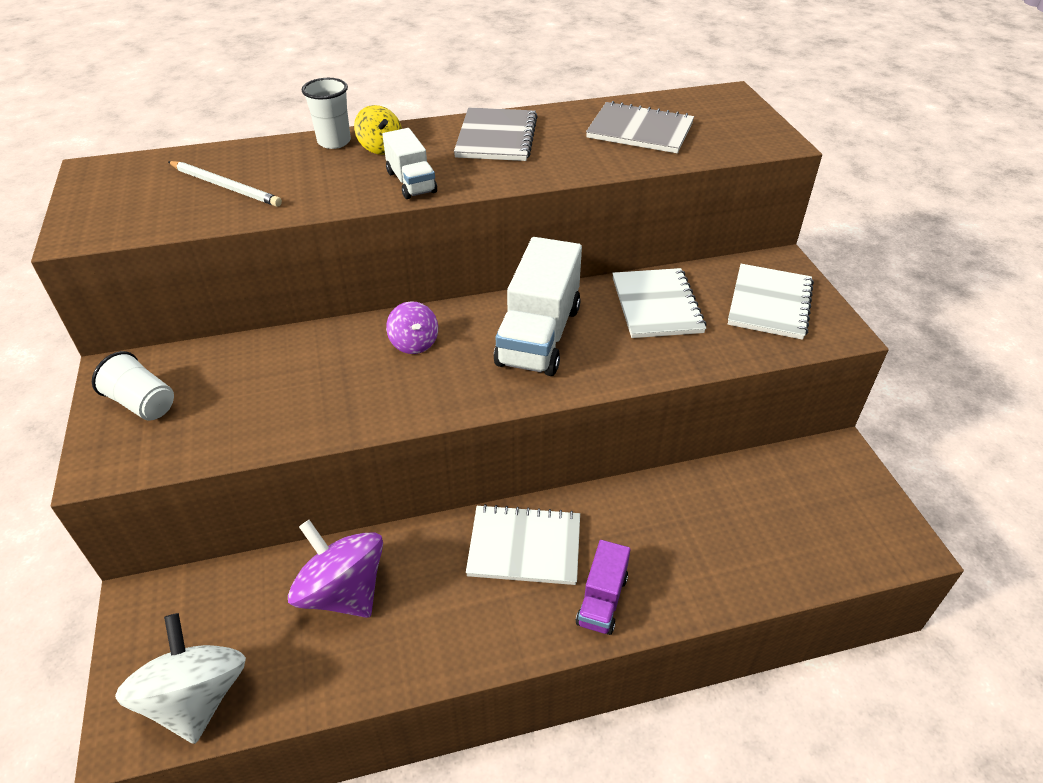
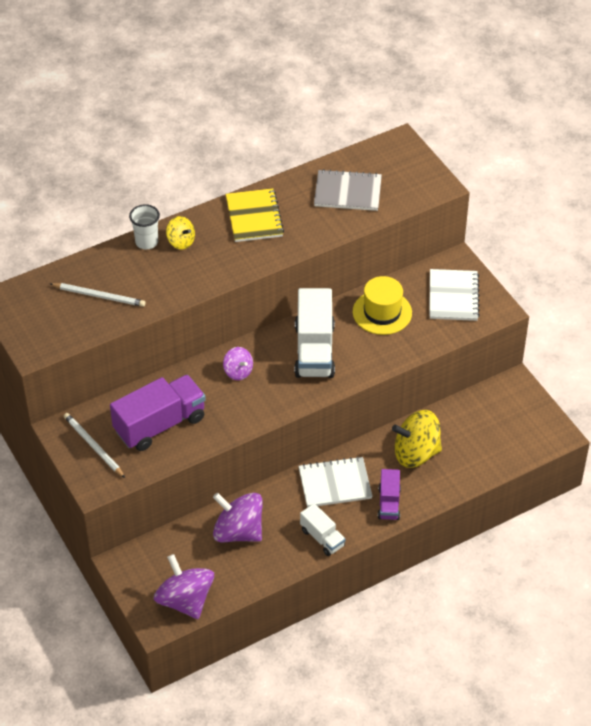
camera: 15 degrees left, 5 degrees up
white cup [92,351,174,421] -> white pencil [64,413,125,478]
white spinning top [115,613,246,744] -> purple spinning top [153,554,214,619]
white truck [382,128,437,199] -> white truck moved to [300,503,345,556]
grey notebook [454,108,538,161] -> yellow notebook [226,188,284,242]
white notebook [612,268,707,338] -> yellow hat [353,276,412,335]
none -> purple truck [110,375,206,451]
none -> yellow spinning top [392,410,442,468]

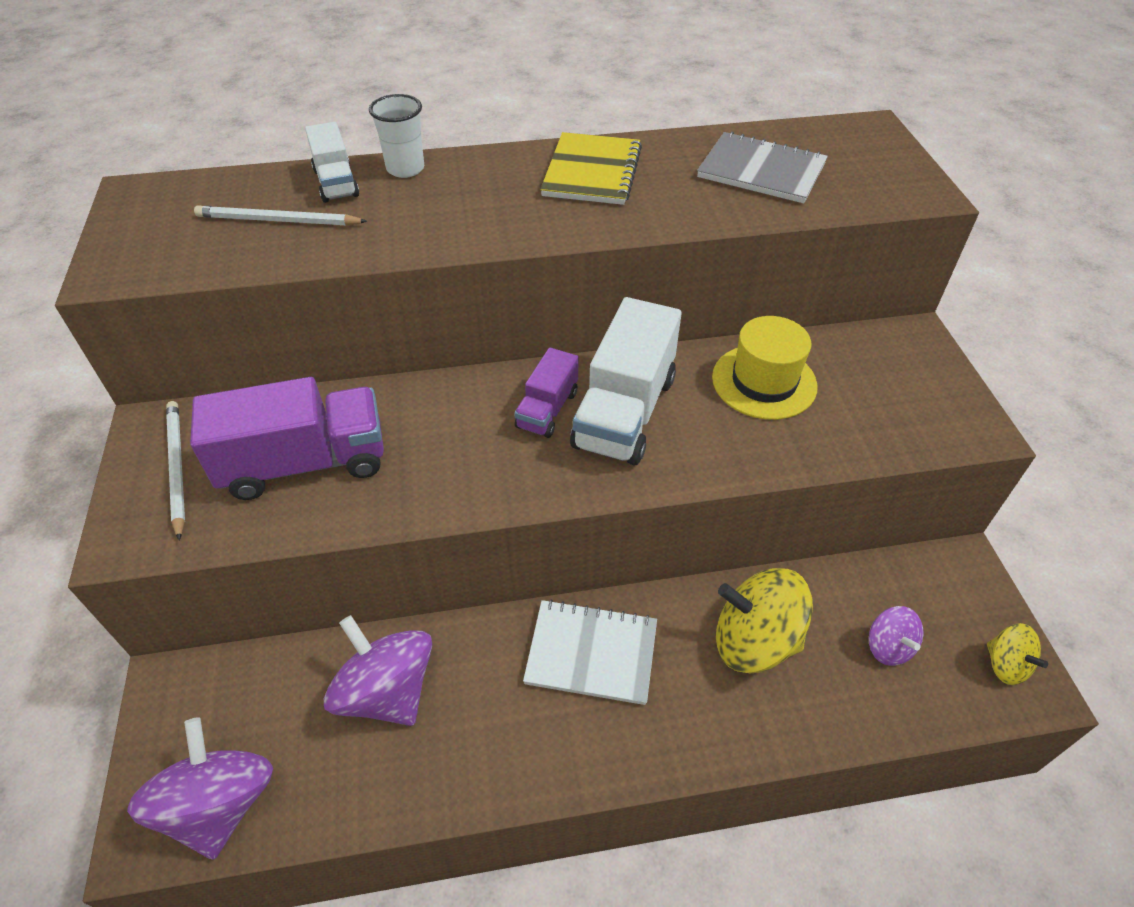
camera: 20 degrees right, 0 degrees up
white pencil [50,283,145,307] -> white pencil turned 150 degrees clockwise [194,205,368,226]
yellow spinning top [166,216,195,249] -> yellow spinning top moved to [987,623,1048,685]
purple spinning top [223,347,253,380] -> purple spinning top moved to [869,606,923,666]
white truck [300,503,345,556] -> white truck moved to [305,122,359,203]
purple truck [378,469,401,520] -> purple truck moved to [514,348,579,438]
white notebook [429,269,480,321] -> none

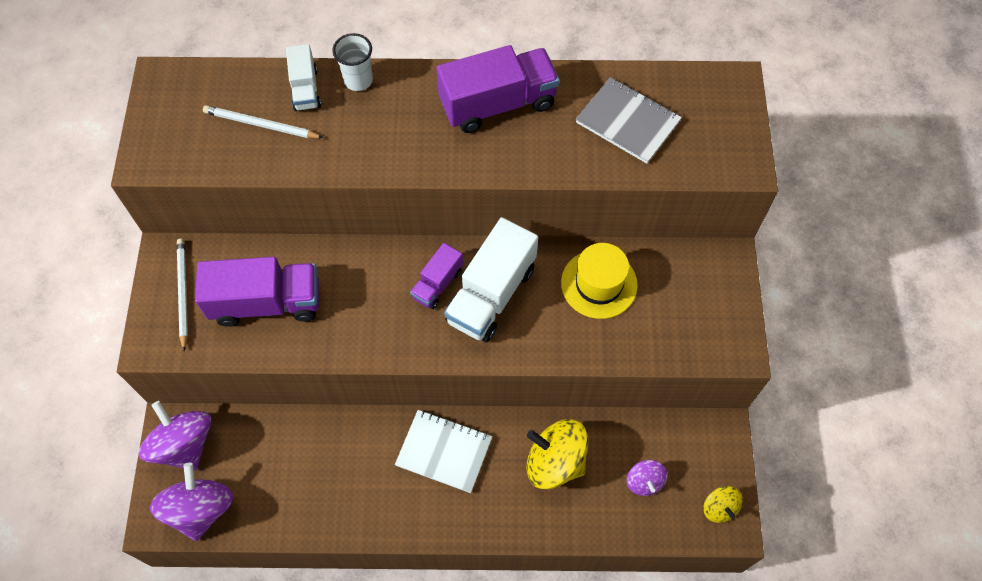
camera: 10 degrees right, 15 degrees up
purple spinning top [324,615,432,726] -> purple spinning top moved to [139,401,211,471]
yellow notebook [540,132,642,205] -> purple truck [436,45,559,133]

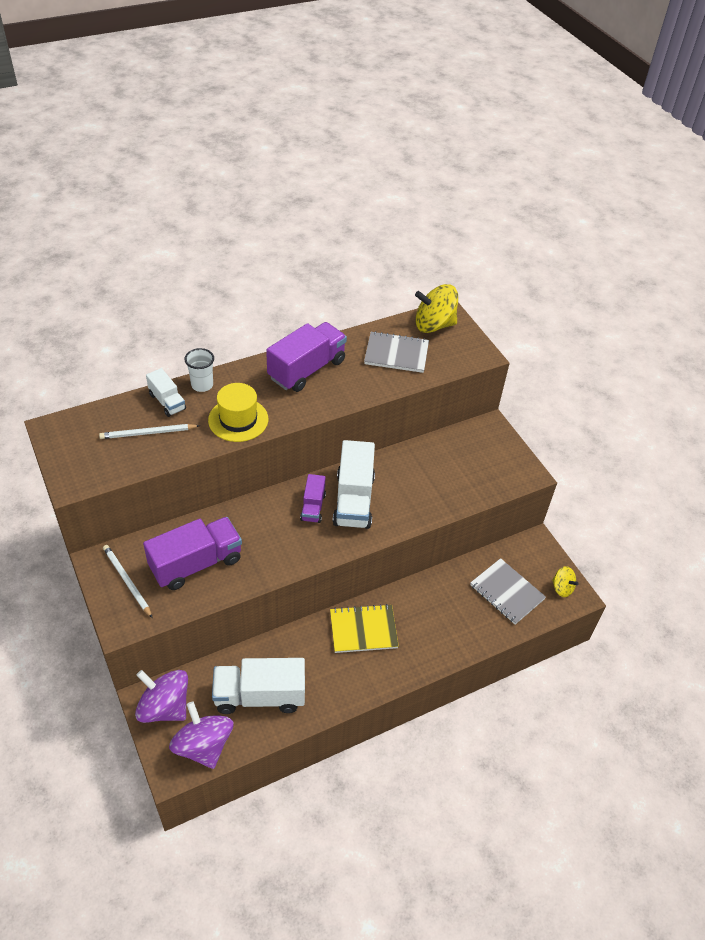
camera: 30 degrees left, 15 degrees down
white notebook [395,410,492,493] -> yellow notebook [330,604,399,653]
yellow spinning top [527,419,588,489] -> yellow spinning top moved to [415,284,458,333]
yellow hat [561,243,638,319] -> yellow hat moved to [208,383,268,442]
purple spinning top [627,460,668,496] -> grey notebook [470,558,546,625]
none -> white truck [212,658,305,714]

